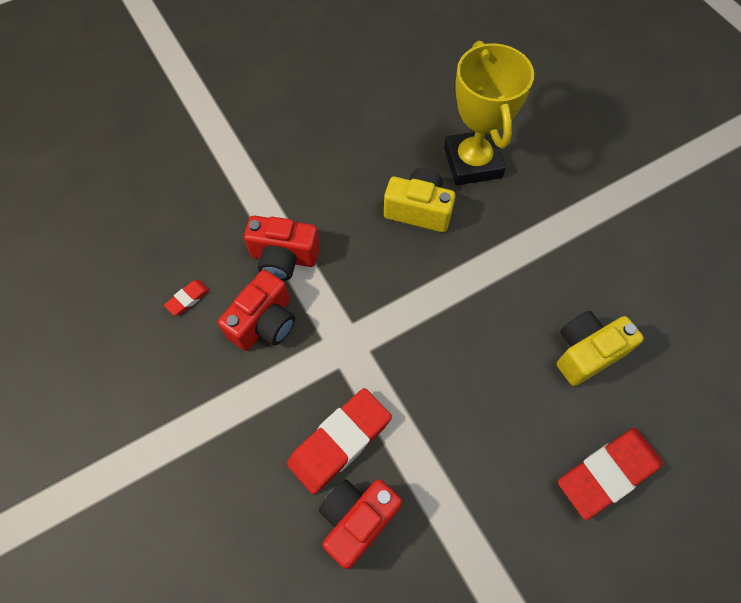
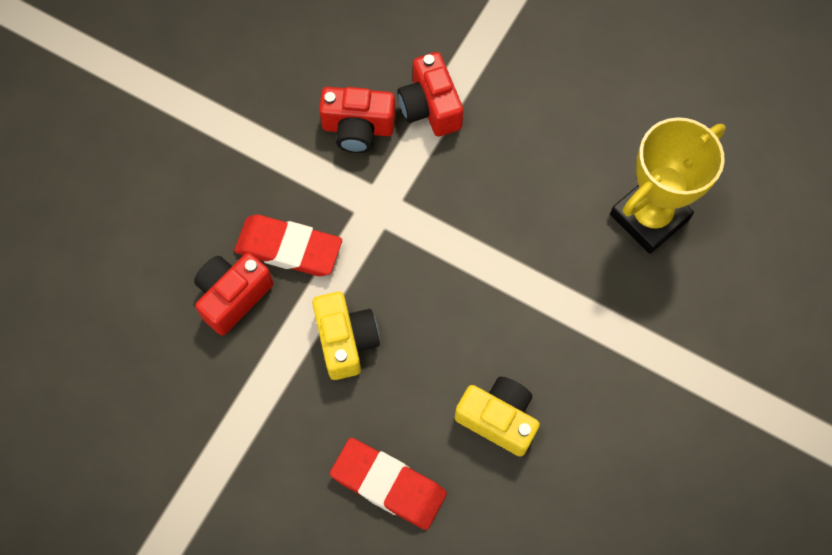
camera: 60 degrees right, 5 degrees up
red eraser [164,280,210,316] -> none
red camera [318,479,402,569] -> red camera turned 60 degrees counterclockwise [194,253,274,335]
yellow camera [384,168,456,232] -> yellow camera moved to [312,292,380,380]

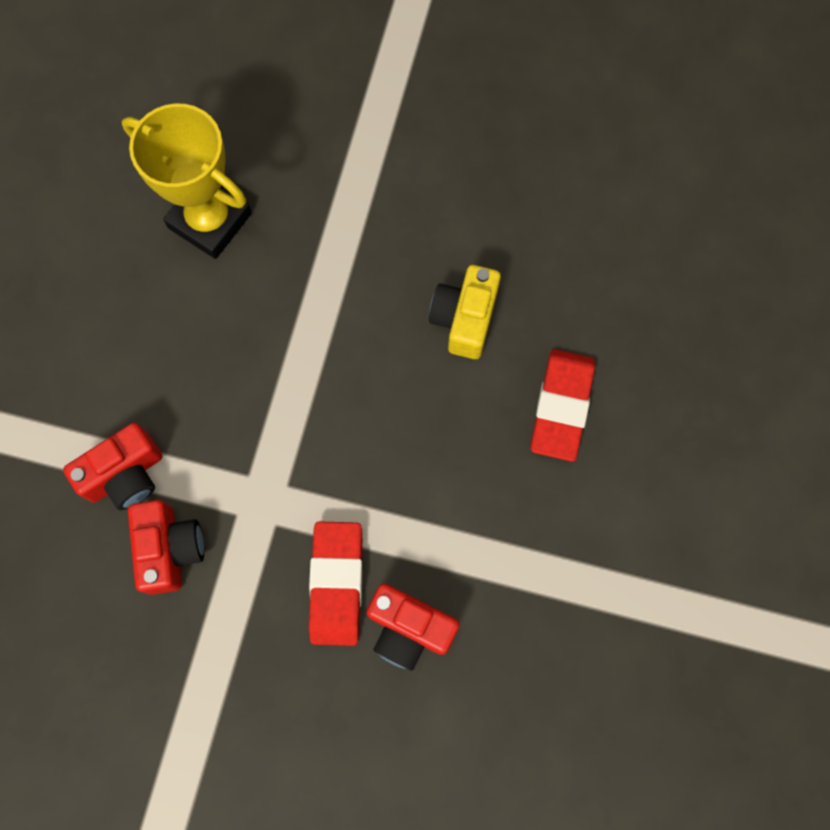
camera: 105 degrees left, 5 degrees up
yellow camera [312,292,380,380] -> none

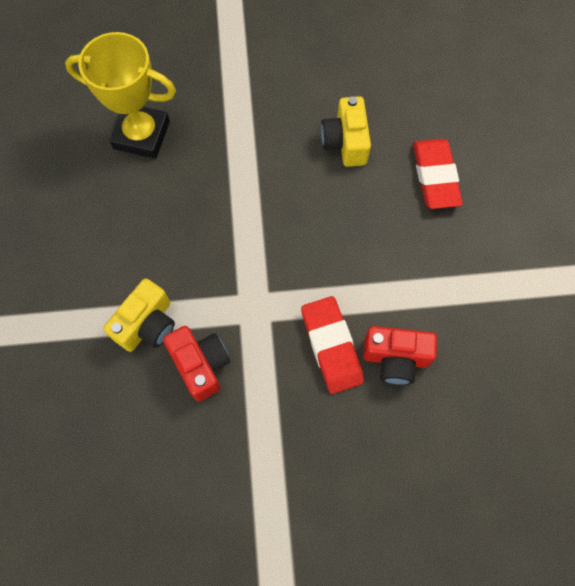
camera: 20 degrees left, 5 degrees down
red camera [63,423,163,510] -> yellow camera [103,278,175,352]

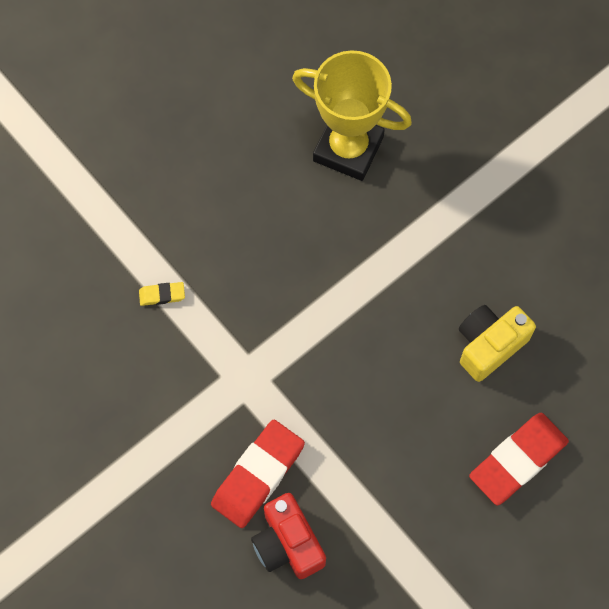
camera: 55 degrees right, 0 degrees up
yellow trophy [65,32,176,159] -> yellow trophy turned 45 degrees counterclockwise [292,50,412,181]
yellow camera [103,278,175,352] -> yellow eraser [139,282,185,306]
red camera [163,326,230,402] -> none

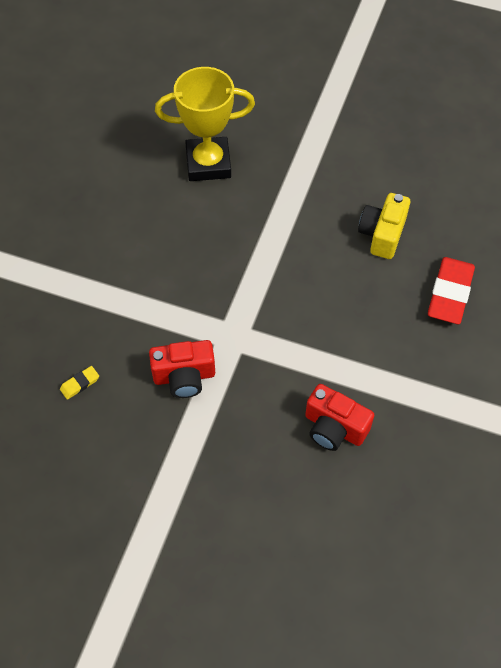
camera: 30 degrees left, 10 degrees down
yellow eraser [139,282,185,306] -> yellow eraser moved to [60,366,99,400]
red eraser [211,420,305,528] -> none
none -> red camera [149,340,215,398]

